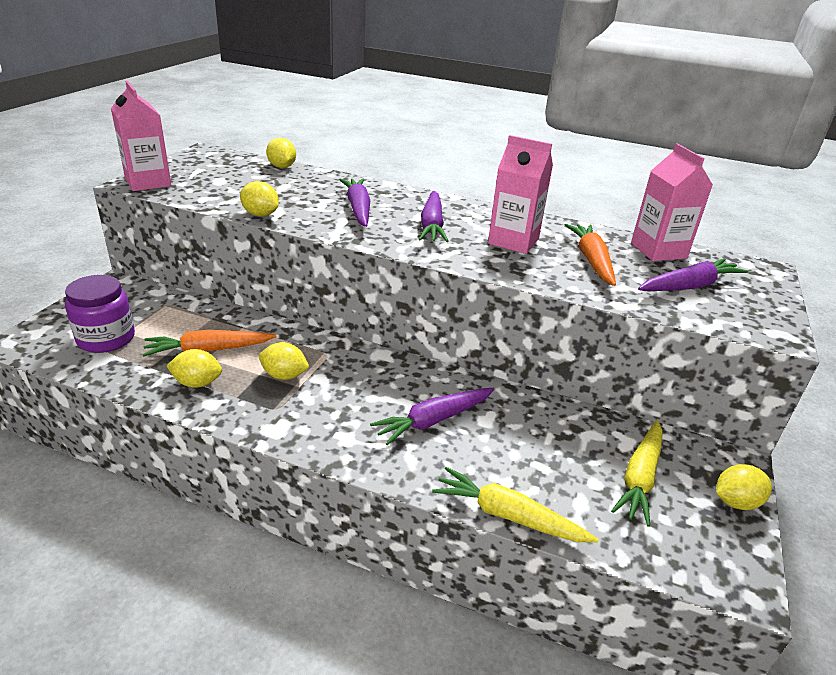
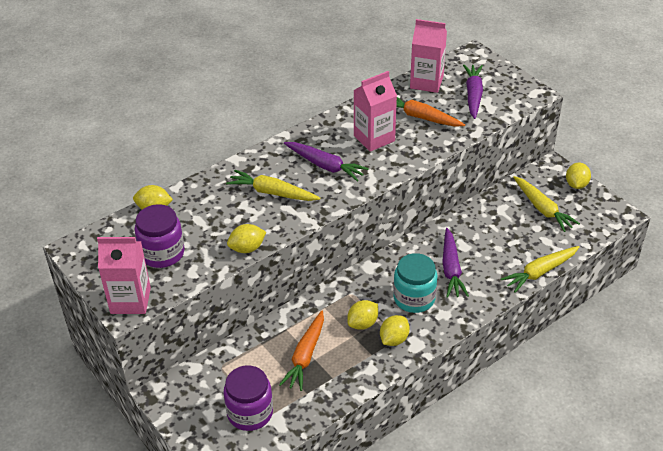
camera: 55 degrees left, 10 degrees up
yellow lemon [167,349,222,388] -> yellow lemon moved to [380,315,410,346]
purple carrot [339,179,370,227] -> yellow carrot [226,170,320,201]
none -> purple jar [135,204,185,268]
none -> turquoise jar [393,253,438,313]

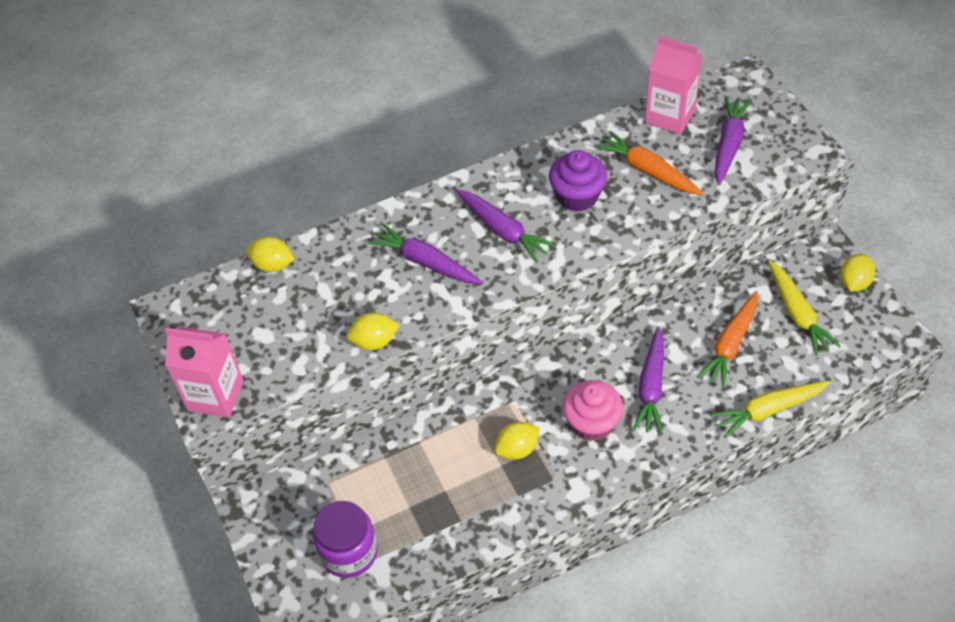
camera: 15 degrees right, 10 degrees up
purple jar [135,204,185,268] -> none
yellow carrot [226,170,320,201] -> purple carrot [368,223,482,284]
orange carrot [279,311,324,391] -> orange carrot moved to [697,291,758,388]
pink carton [354,71,397,152] -> purple cupcake [549,150,607,212]
yellow lemon [380,315,410,346] -> none
turquoise jar [393,253,438,313] -> pink cupcake [563,380,623,441]

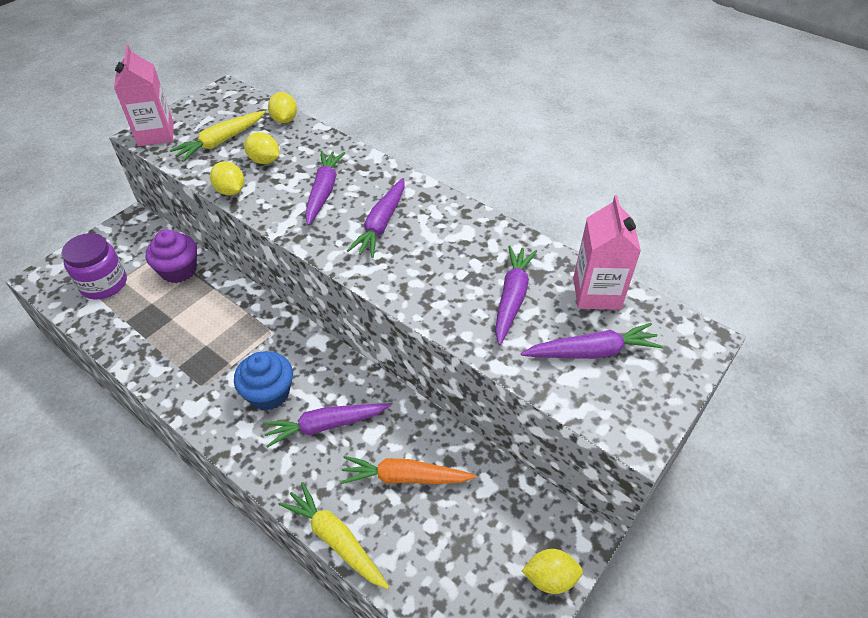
camera: 60 degrees right, 5 degrees down
yellow lemon [495,422,540,460] -> yellow lemon moved to [244,132,279,164]
purple cupcake [549,150,607,212] -> purple cupcake moved to [145,229,197,283]
pink cupcake [563,380,623,441] -> blue cupcake [234,351,293,411]
orange carrot [594,130,703,195] -> purple carrot [495,246,537,345]
yellow carrot [768,260,841,356] -> yellow carrot moved to [170,111,265,162]

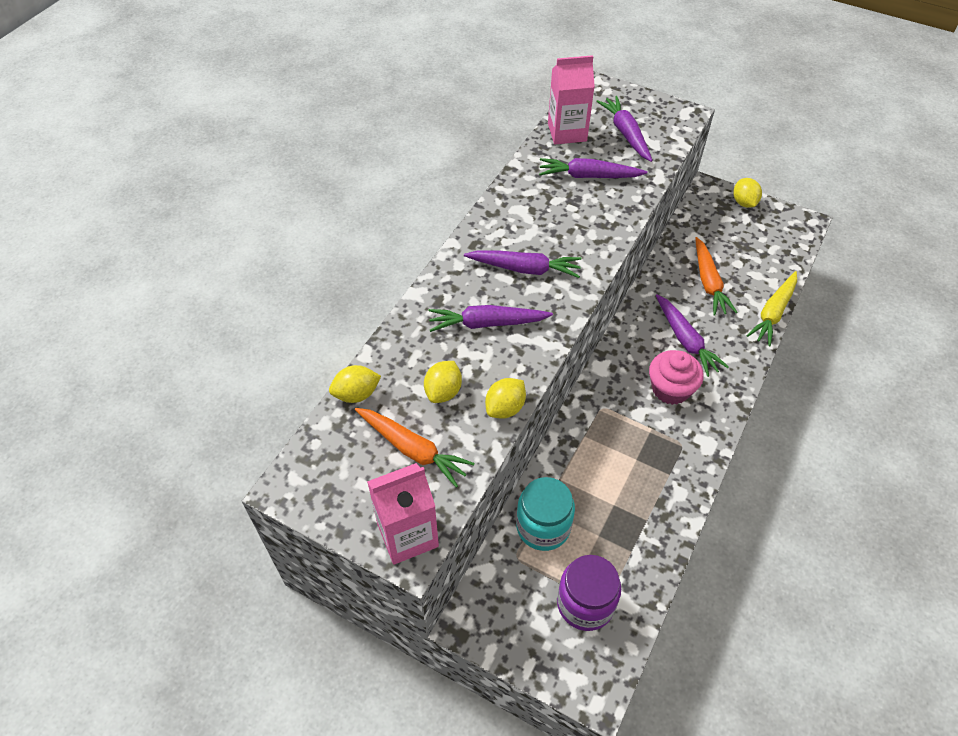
camera: 100 degrees left, 5 degrees up
purple cupcake [145,229,197,283] -> turquoise jar [516,477,575,551]
yellow carrot [170,111,265,162] -> orange carrot [355,408,475,488]
blue cupcake [234,351,293,411] -> pink cupcake [649,350,704,405]

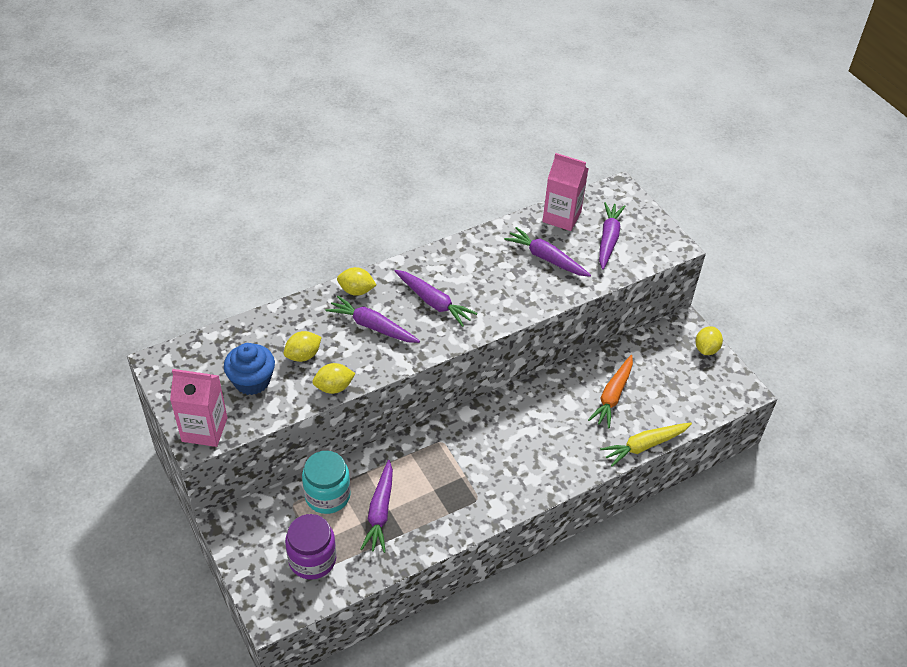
camera: 30 degrees right, 5 degrees down
yellow lemon [329,365,381,403] -> yellow lemon moved to [337,267,376,296]
orange carrot [355,408,475,488] -> blue cupcake [224,343,275,395]
pink cupcake [649,350,704,405] -> none
purple carrot [656,294,728,377] -> purple carrot moved to [360,460,393,553]

